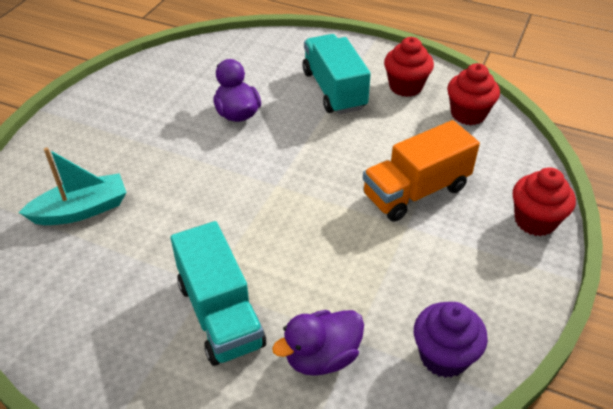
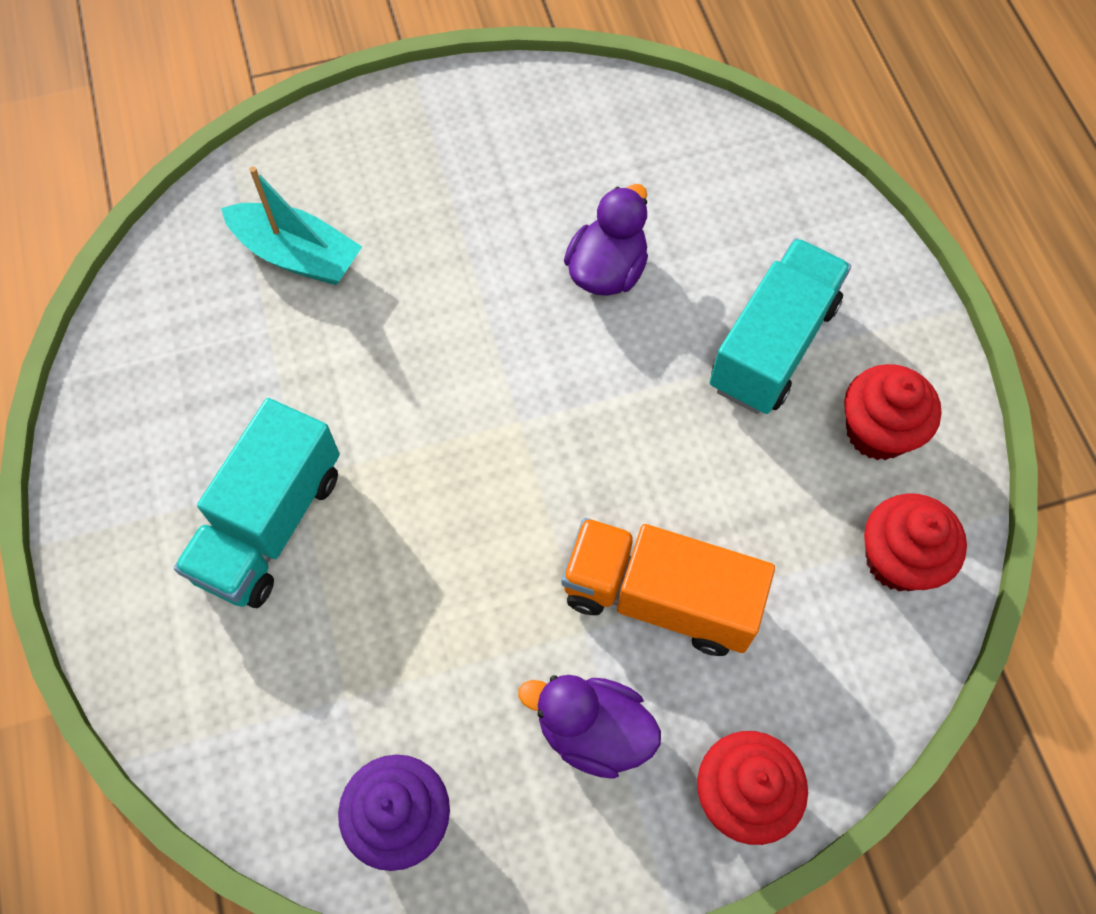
camera: 50 degrees right, 20 degrees up
purple duck [272,310,364,376] -> purple duck moved to [518,675,661,779]

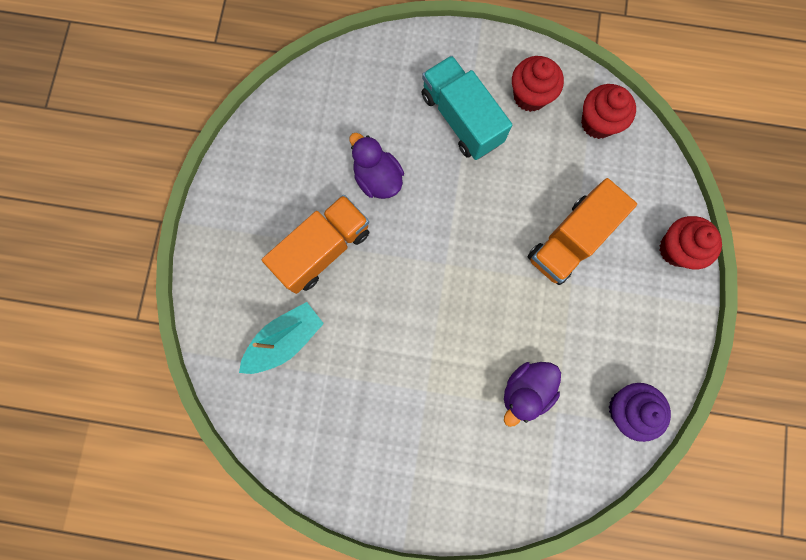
camera: 65 degrees left, 15 degrees up
turquoise truck [174,398,340,608] -> none
purple duck [518,675,661,779] -> purple duck moved to [504,362,561,427]
none -> orange truck [262,195,369,294]

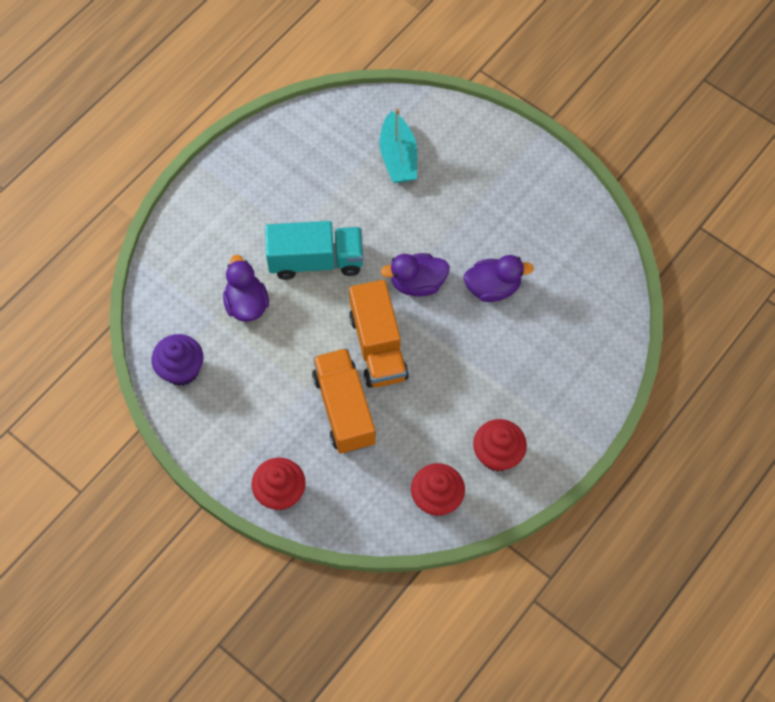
camera: 120 degrees right, 15 degrees down
orange truck [262,195,369,294] -> orange truck moved to [349,280,409,388]
turquoise truck [421,56,512,160] -> turquoise truck moved to [265,221,363,280]
none -> purple duck [381,253,450,296]

